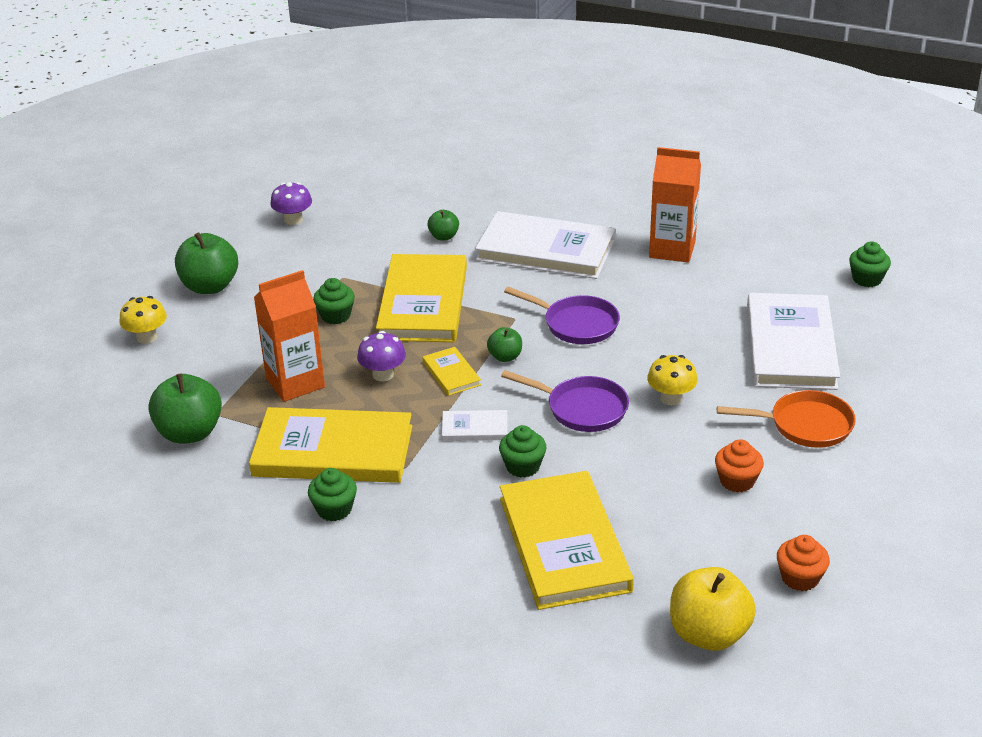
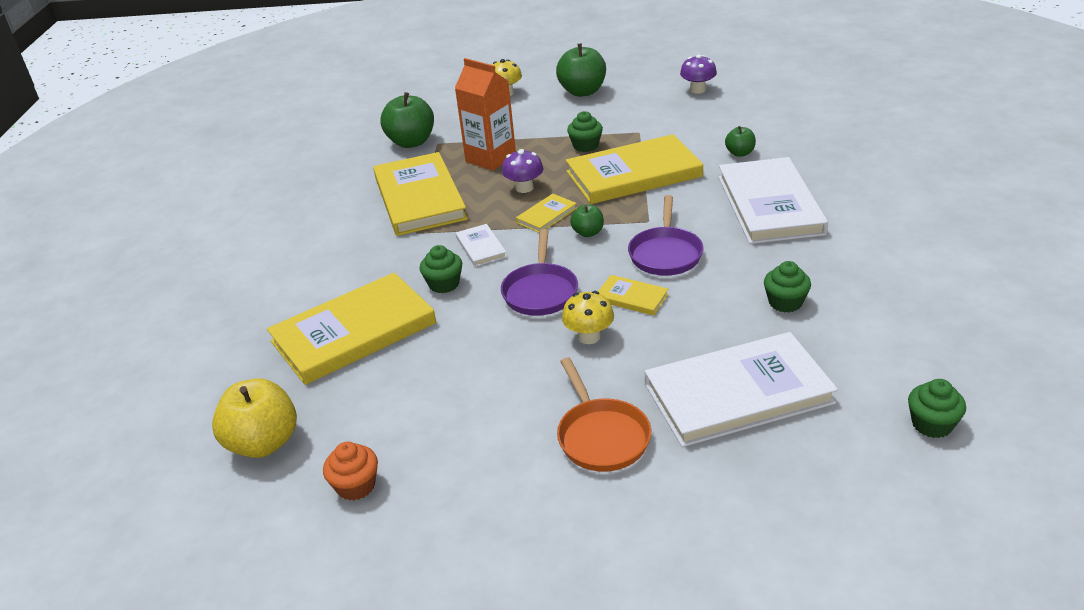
camera: 70 degrees right, 0 degrees up
green cupcake [308,468,357,521] -> green cupcake moved to [764,261,811,313]
orange carton [649,147,701,263] -> none
orange cupcake [715,439,764,493] -> none
none -> yellow book [598,275,668,316]

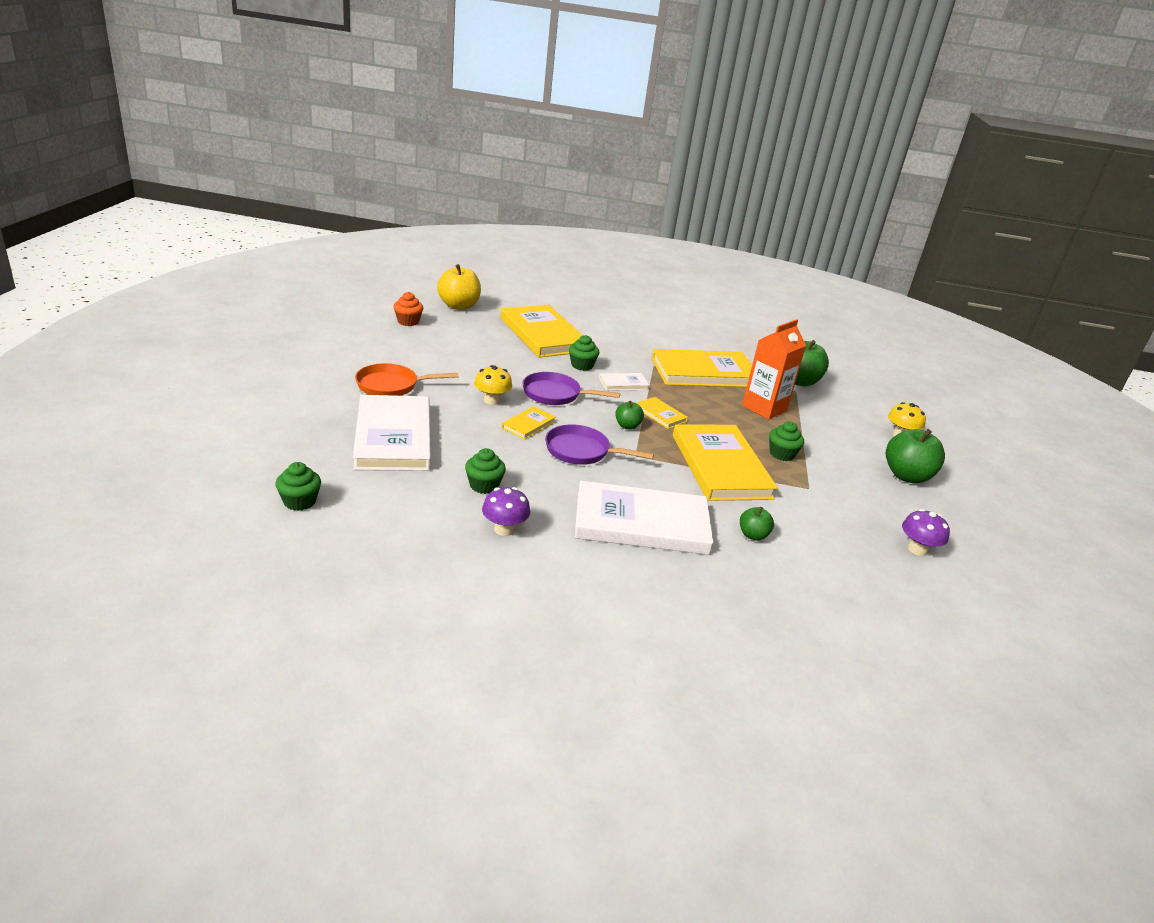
camera: 90 degrees right, 5 degrees down
purple mushroom [502,149,544,193] -> purple mushroom moved to [482,487,530,536]

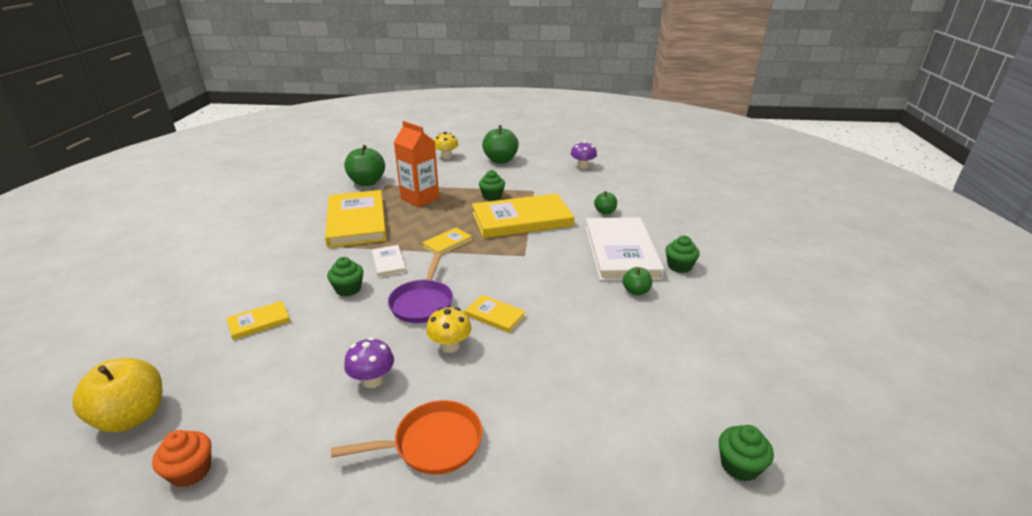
camera: 90 degrees left, 0 degrees up
white book [353,395,431,471] -> none
orange pan [355,363,459,396] -> orange pan turned 90 degrees counterclockwise [331,400,483,475]
green cupcake [465,448,506,494] -> green cupcake moved to [665,236,700,273]
purple mushroom [482,487,530,536] -> purple mushroom moved to [344,337,394,388]
yellow book [501,305,583,358] -> yellow book [226,301,290,340], size x0.44
purple pan [545,425,654,465] -> none
green apple [615,401,644,430] -> green apple moved to [623,267,652,295]

